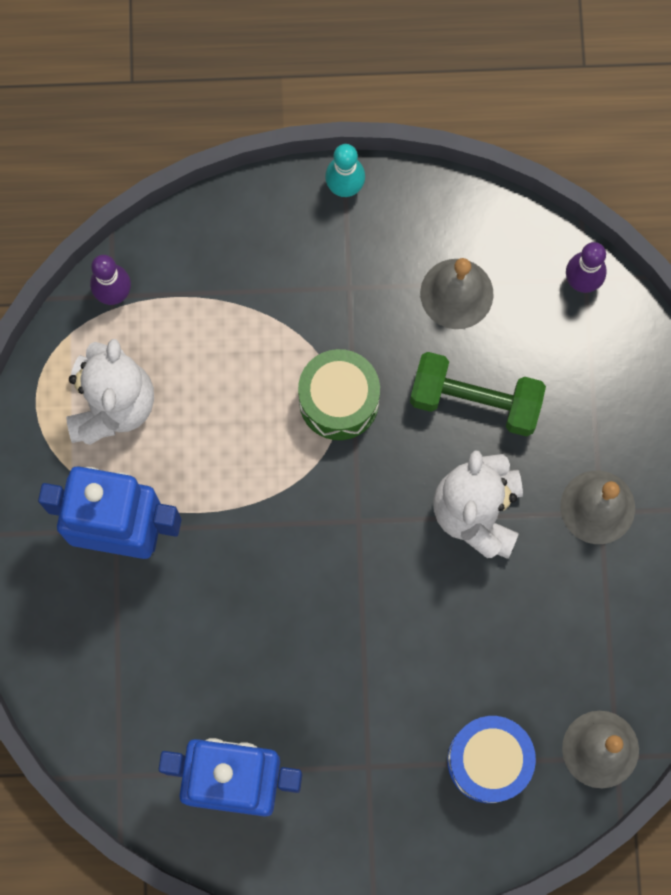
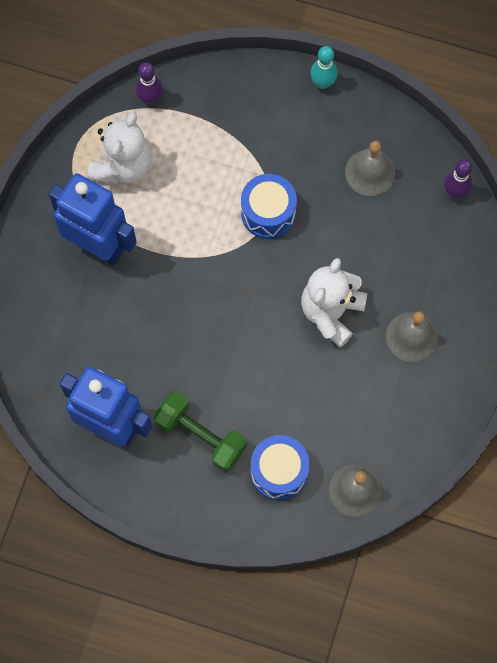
camera: 20 degrees right, 5 degrees down
green drum [298,349,380,440] -> blue drum [241,174,297,239]
green dumbbell [410,352,546,437] -> green dumbbell moved to [154,391,247,472]

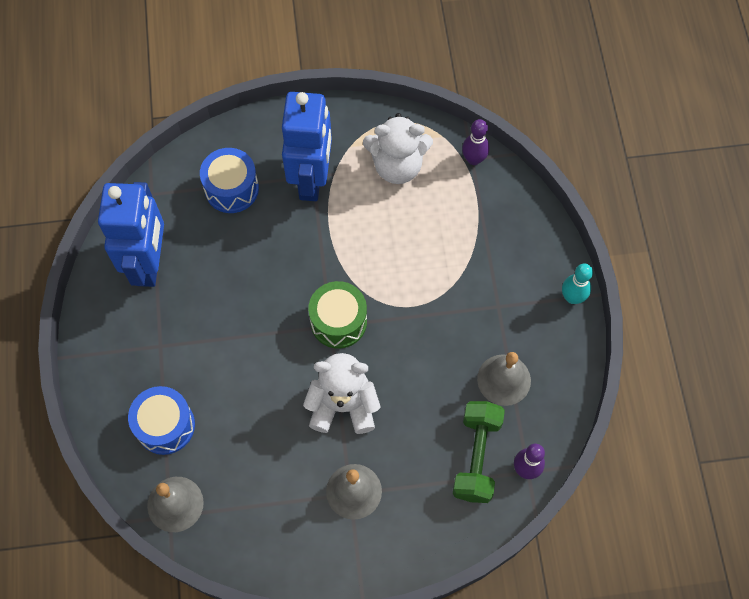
camera: 65 degrees right, 5 degrees down
green dumbbell [154,391,247,472] -> green dumbbell moved to [453,401,505,503]
blue drum [241,174,297,239] -> blue drum moved to [200,148,259,213]
none -> green drum [308,281,367,349]

